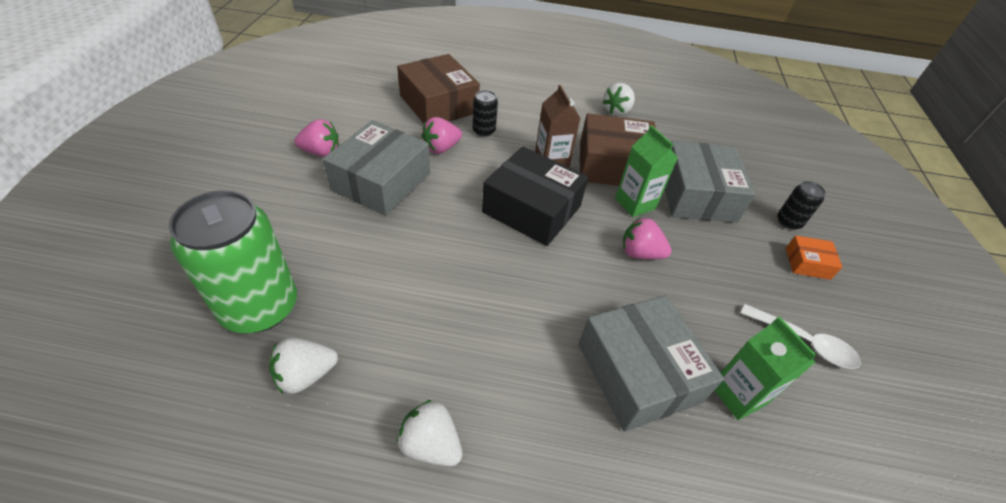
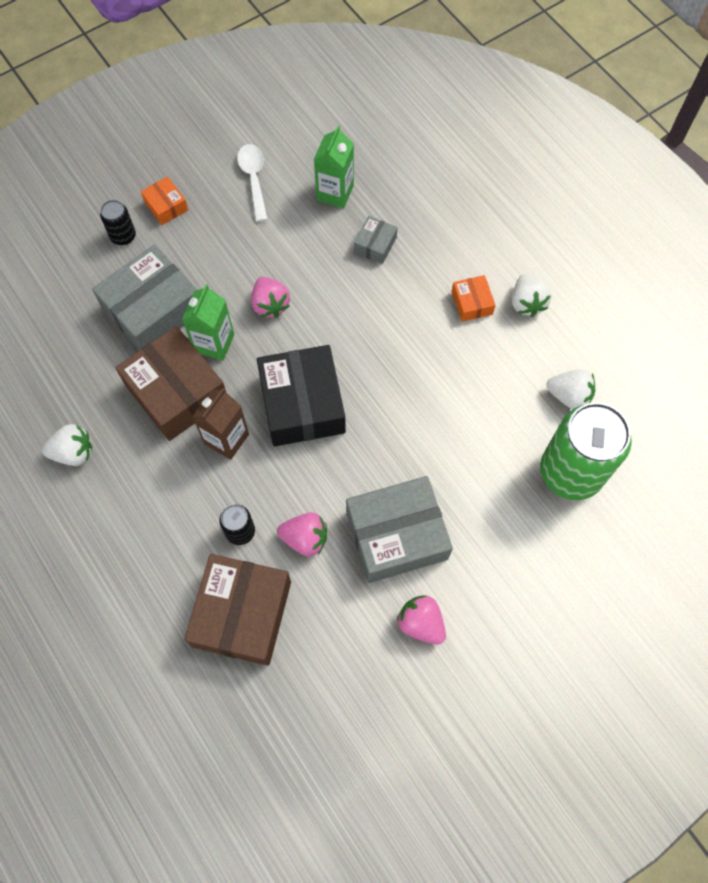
camera: 130 degrees left, 20 degrees up
grey box [579,295,724,432] -> grey box [354,216,398,264], size x0.47
none -> orange box [452,275,496,322]

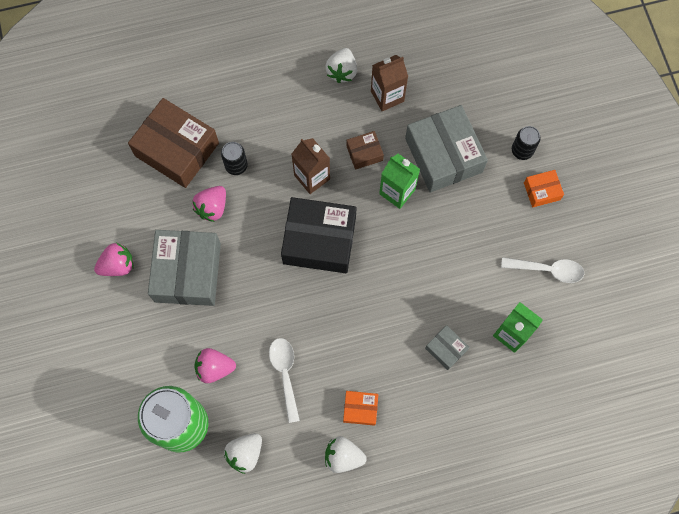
camera: 110 degrees right, 5 degrees up
brown box [115,326,226,441] -> brown box [346,131,384,170], size x0.47
pink strawberry [251,277,290,318] -> pink strawberry moved to [194,348,236,383]
none -> white spoon [269,338,300,423]
none -> brown carton [371,55,408,111]

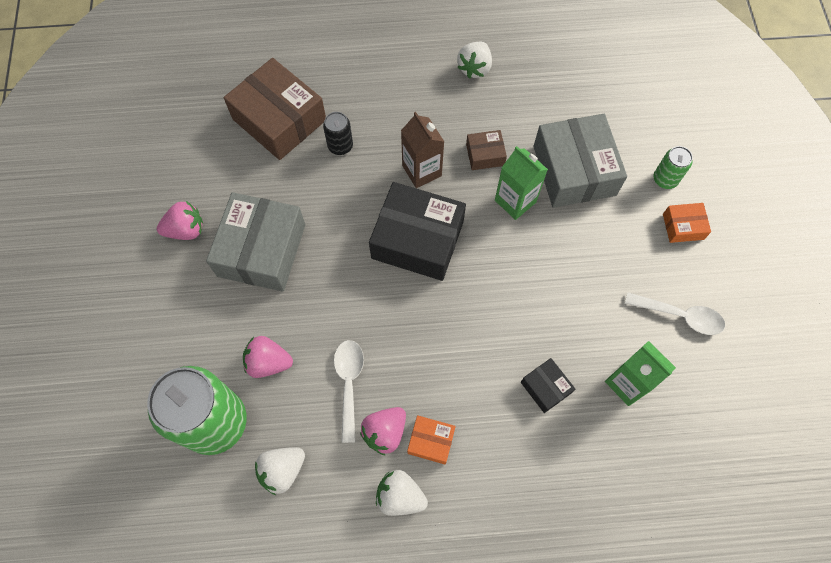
camera: 10 degrees right, 5 degrees down
pink strawberry [192,186,226,222] -> pink strawberry moved to [360,407,406,456]
brown carton [371,55,408,111] -> none
grey box [425,325,470,370] -> black box [521,358,575,413]
black can [512,126,541,160] -> green can [654,146,693,189]

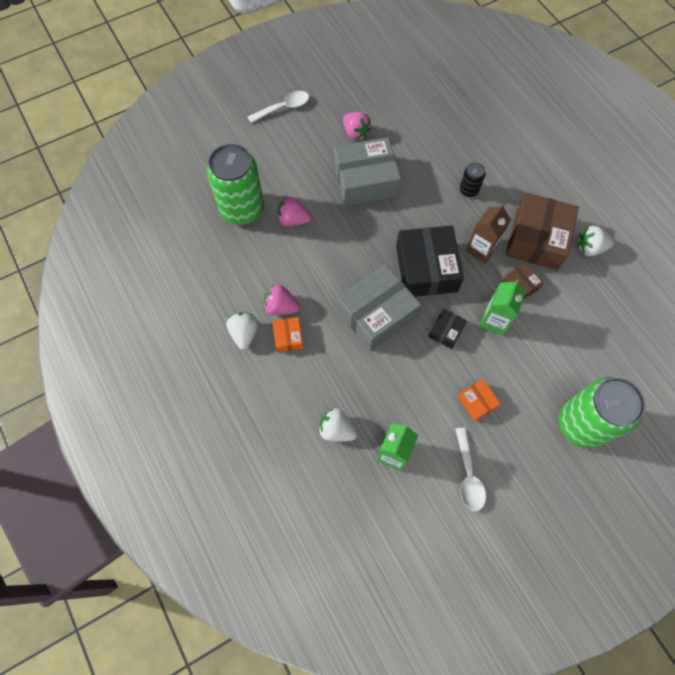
camera: 65 degrees right, 0 degrees up
brown box [224,58,326,160] -> brown box moved to [506,193,579,270]
pink strawberry [243,336,293,378] -> pink strawberry turned 60 degrees counterclockwise [277,196,311,226]
white strawberry [255,447,305,495] -> white strawberry moved to [318,408,357,441]
white spoon [334,340,364,443] -> white spoon moved to [248,91,309,123]
black box [521,358,575,413] -> black box moved to [428,309,467,349]
grey box [533,114,627,208] -> grey box moved to [337,264,421,351]
green can [654,146,693,189] -> green can [559,377,646,449], size x2.23
orange box [663,203,711,243] -> orange box moved to [458,379,501,421]

